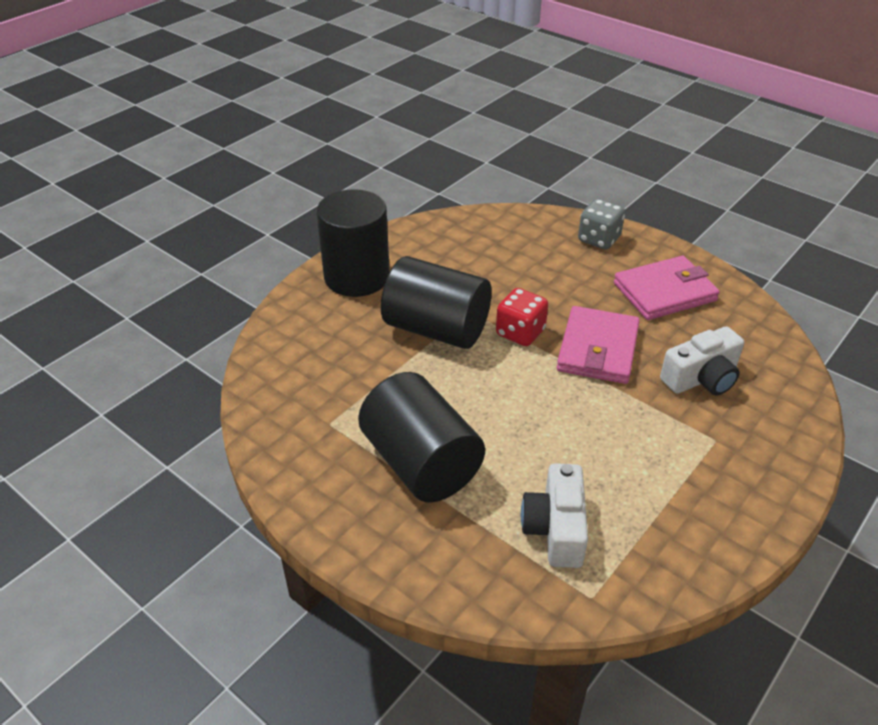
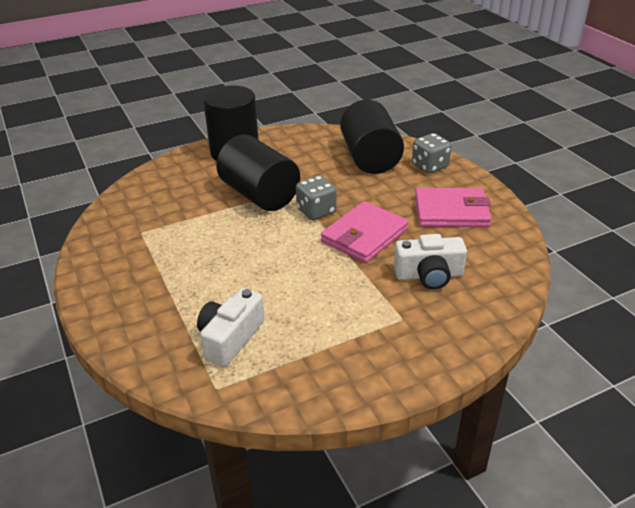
camera: 25 degrees right, 5 degrees down
black cylinder [358,372,485,503] -> black cylinder moved to [340,99,404,174]
red dice [496,288,548,346] -> grey dice [296,176,336,220]

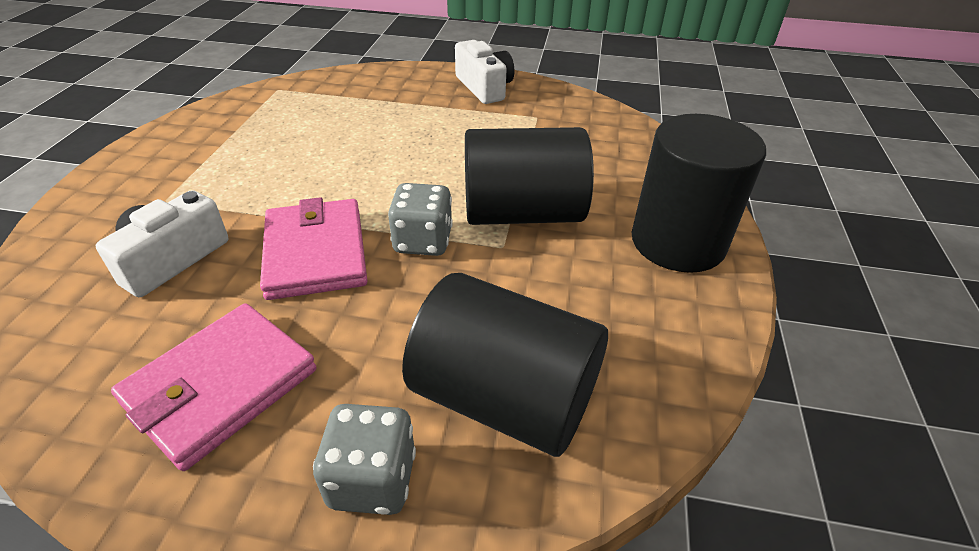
camera: 125 degrees right, 5 degrees up
white camera [197,288,265,367] -> white camera moved to [455,40,514,104]

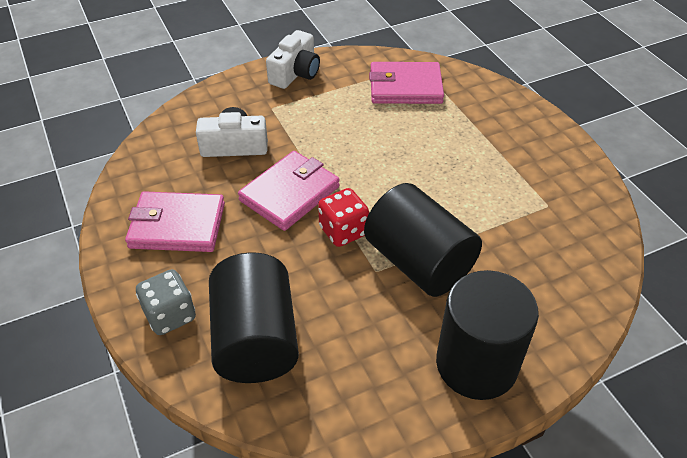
camera: 55 degrees right, 5 degrees up
grey dice [388,183,453,256] -> red dice [318,188,369,247]
white camera [455,40,514,104] -> white camera moved to [266,30,320,89]
none -> pink wallet [369,62,444,104]

